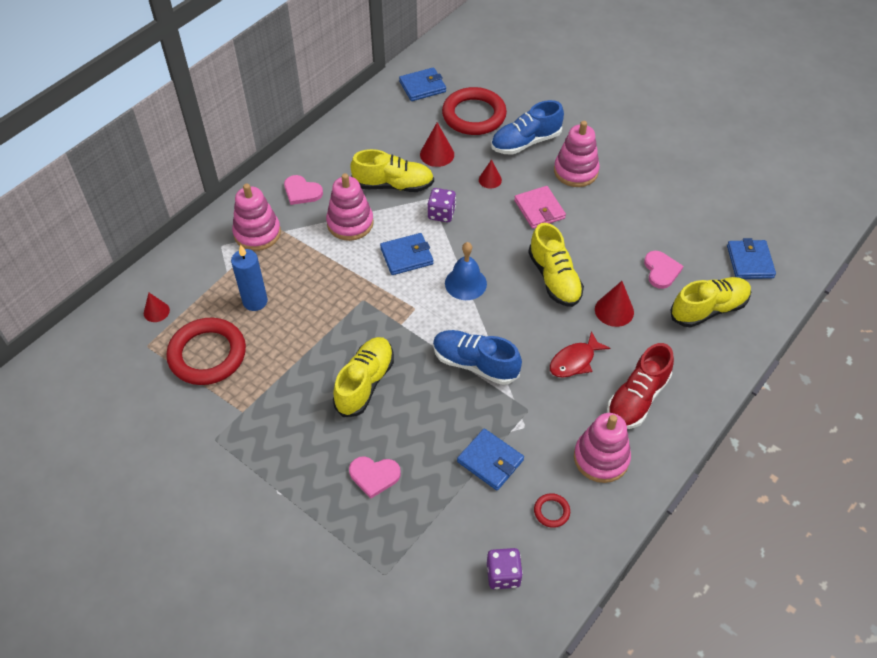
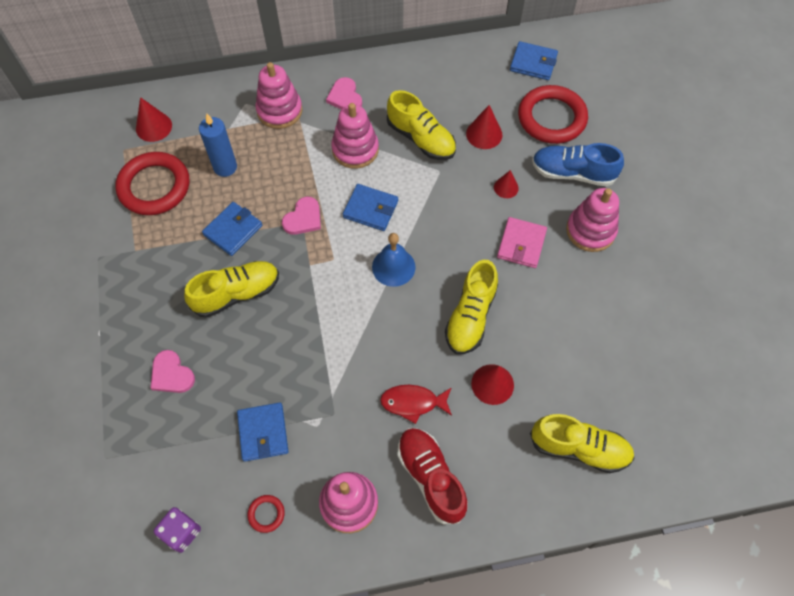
camera: 40 degrees right, 10 degrees up
red cone [144,293,170,322] -> red cone [136,97,172,142], size x1.52
purple dice [428,188,456,222] -> none
blue shoe [433,330,522,385] -> none
red shoe [607,343,674,429] -> red shoe turned 75 degrees clockwise [397,428,468,524]
pink heart [644,251,683,289] -> pink heart moved to [282,197,321,235]
blue wallet [727,238,776,279] -> blue wallet moved to [202,202,262,256]

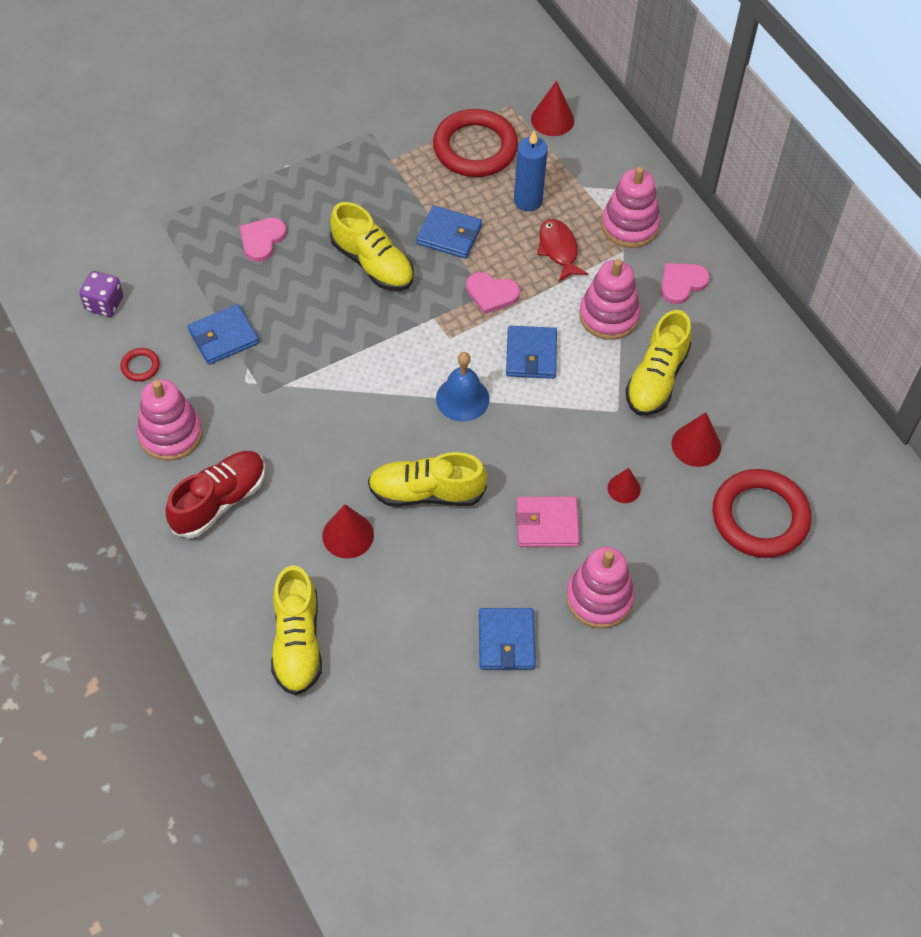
camera: 70 degrees right, 5 degrees down
red fish [380,385,452,424] -> red fish moved to [537,219,588,282]
blue wallet [510,41,558,80] -> blue wallet moved to [479,608,536,670]
blue shoe [532,143,624,186] -> none

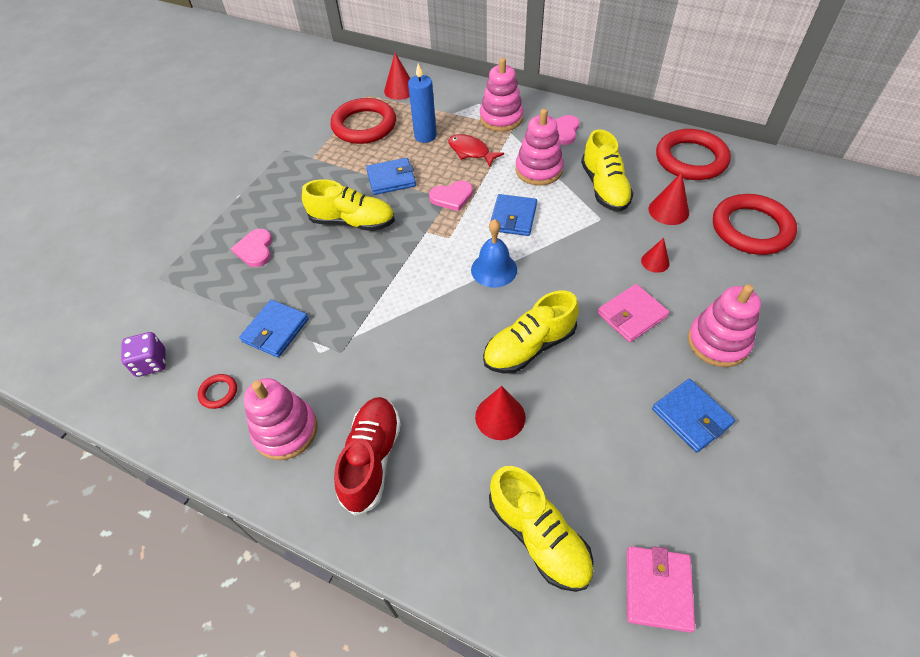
camera: 30 degrees left, 5 degrees down
blue wallet [506,326,557,379] -> blue wallet turned 45 degrees clockwise [489,194,537,236]
none -> pink wallet [627,546,695,633]
none -> red ring [656,129,731,180]

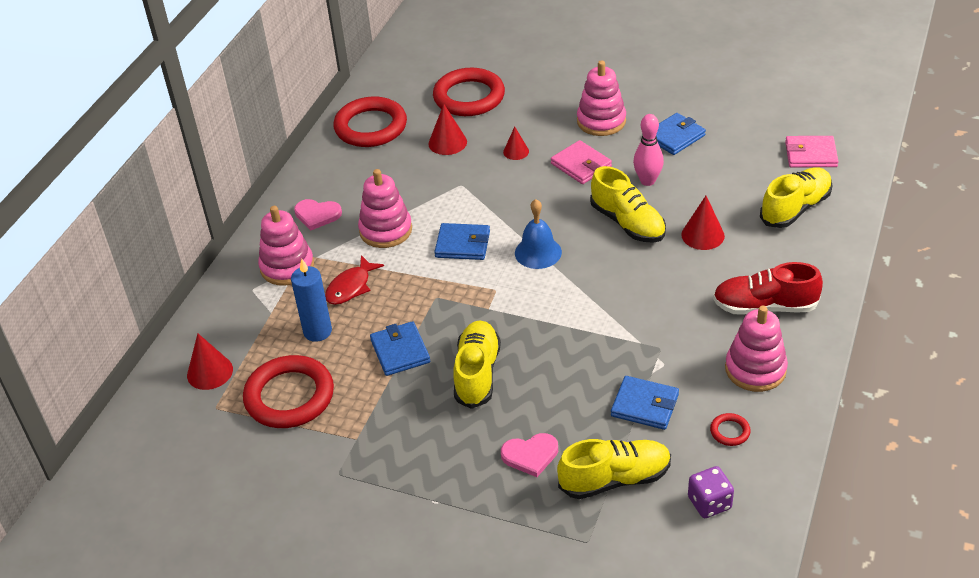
camera: 95 degrees left, 10 degrees down
pink heart [429,180,473,211] -> none
yellow shoe [581,129,634,212] -> yellow shoe moved to [557,439,671,499]
none -> pink bowling pin [633,114,664,186]

